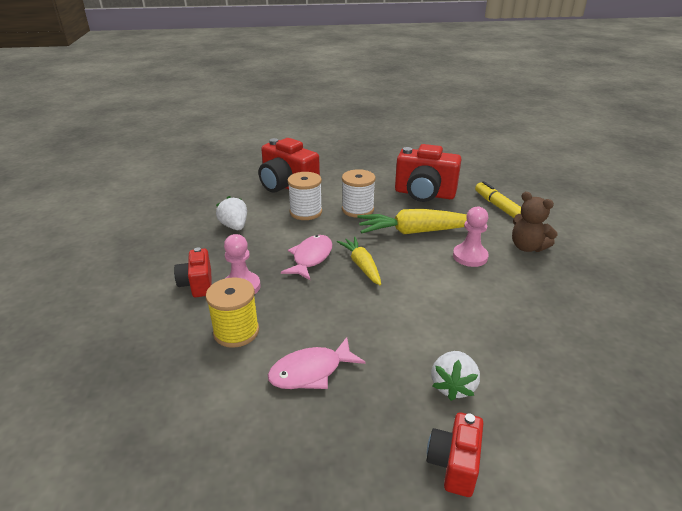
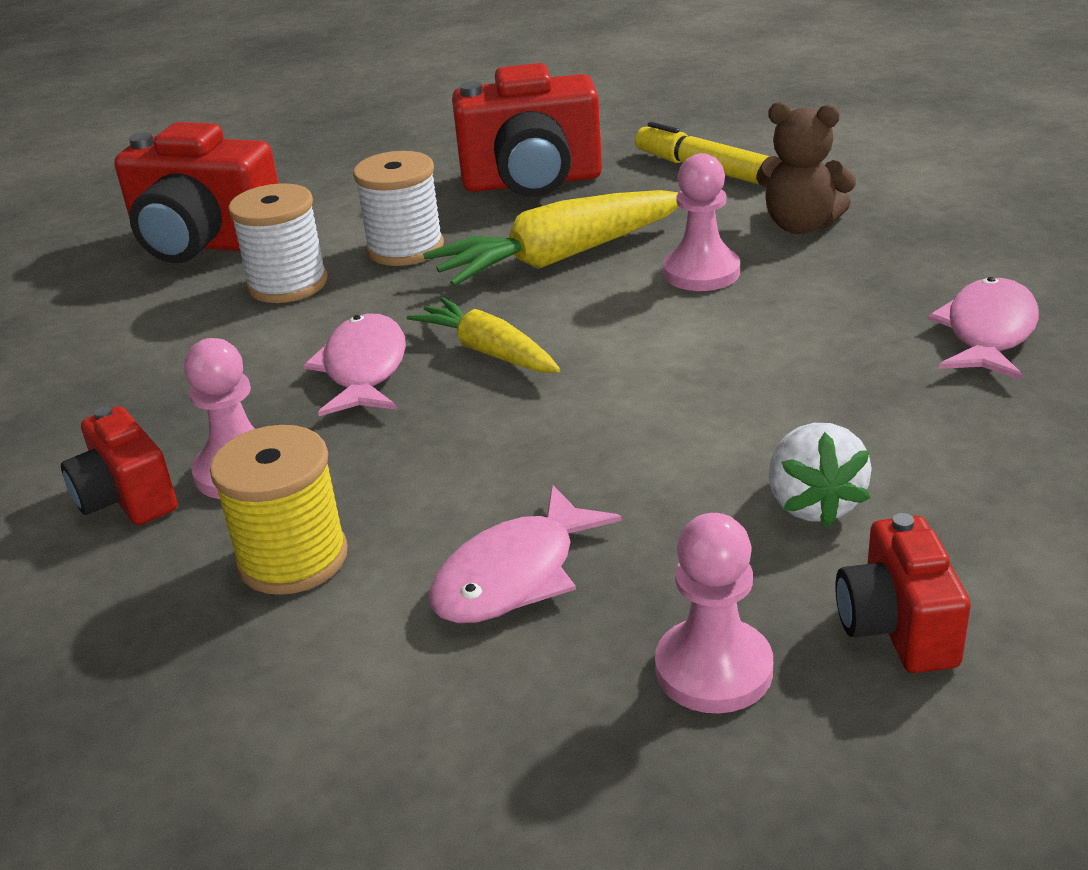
camera: 20 degrees left, 0 degrees up
white strawberry [216,196,247,230] -> none
none -> pink pawn [655,513,773,713]
none -> pink fish [927,277,1039,380]

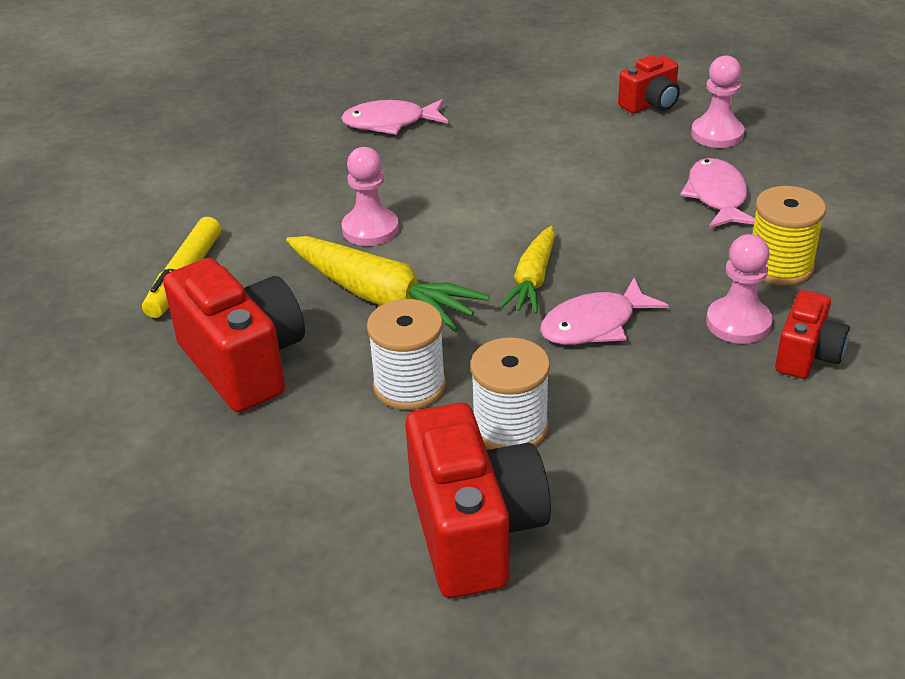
camera: 120 degrees left, 5 degrees up
pink fish [429,485,622,623] -> pink fish turned 105 degrees counterclockwise [680,158,755,228]
brown teddy bear [756,102,856,234] -> none
white strawberry [769,423,871,527] -> none

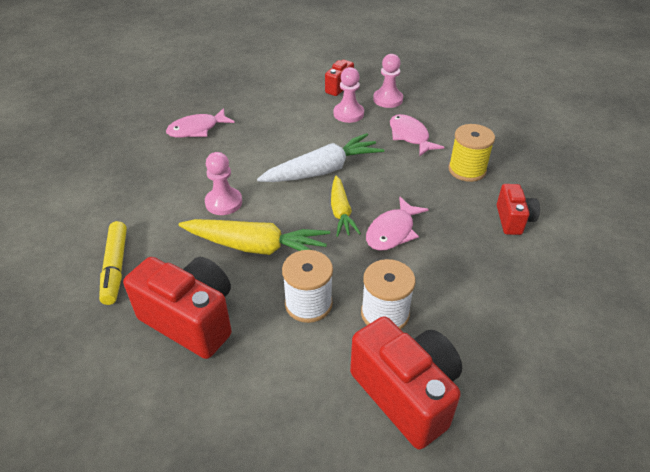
camera: 25 degrees left, 5 degrees up
pink pawn [706,234,773,344] -> pink pawn moved to [334,67,364,123]
none -> white carrot [257,133,384,182]

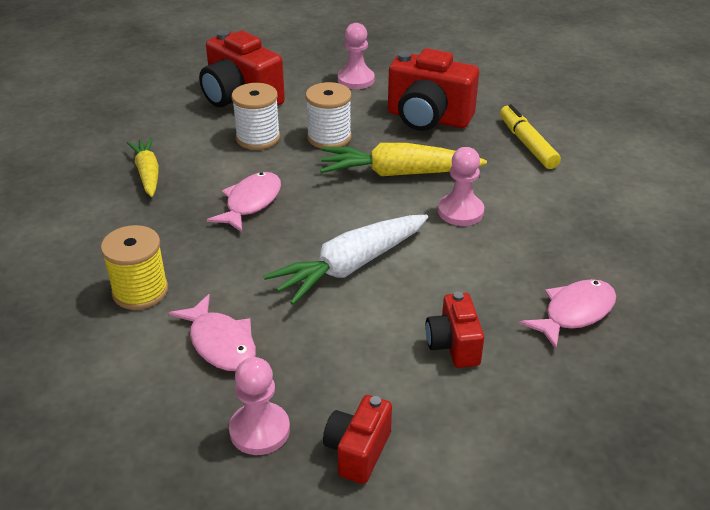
camera: 170 degrees right, 5 degrees down
yellow carrot [331,176,361,237] -> yellow carrot moved to [127,138,159,197]
pink pawn [334,67,364,123] -> pink pawn moved to [338,23,375,89]
red camera [497,184,540,235] -> red camera moved to [425,292,484,368]

